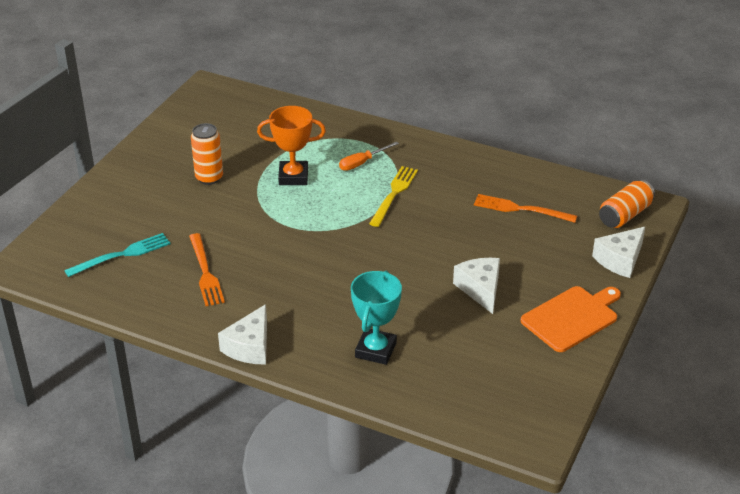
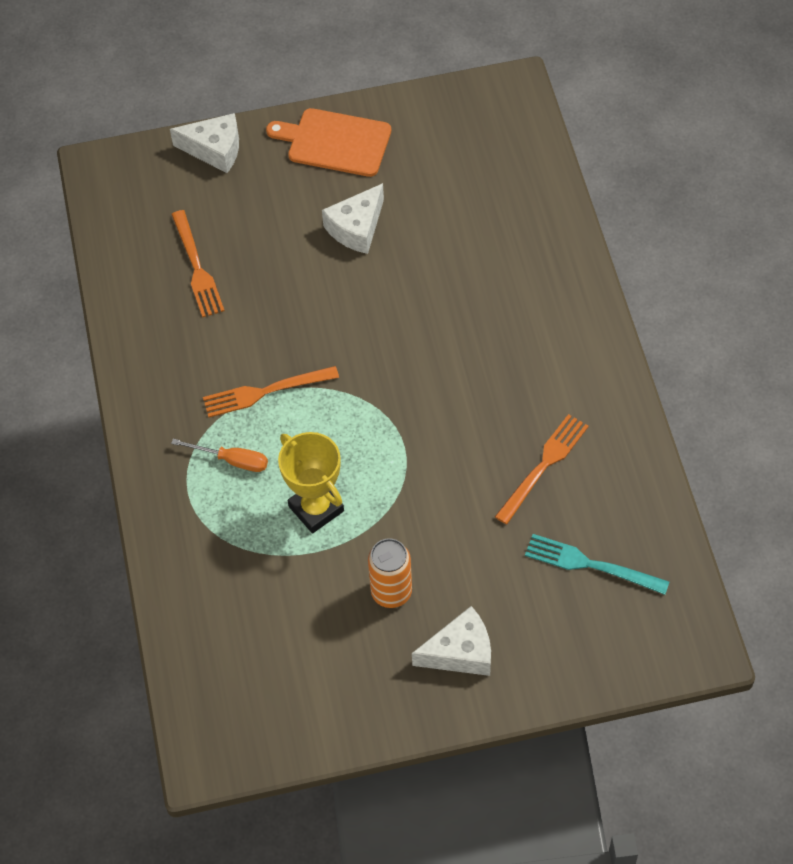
camera: 125 degrees left, 20 degrees up
white cheese [218,304,267,364] -> white cheese moved to [412,606,491,676]
orange trophy [257,106,326,185] -> yellow trophy [278,432,344,533]
turquoise trophy [351,271,402,365] -> none
yellow fork [369,166,418,227] -> orange fork [203,366,339,417]
orange can [599,180,655,228] -> none

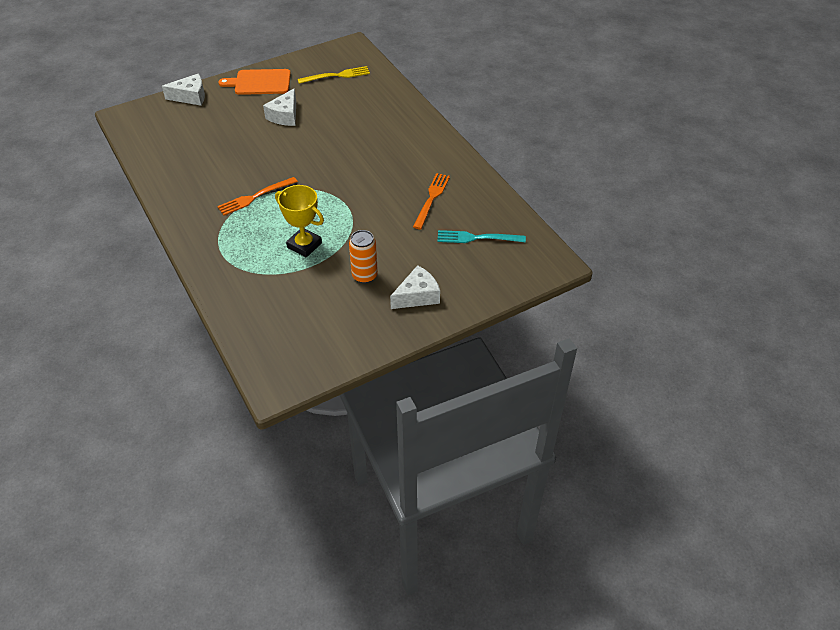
camera: 20 degrees left, 10 degrees down
orange fork [171,210,224,318] -> none
orange screwdriver [171,439,268,472] -> none
none -> yellow fork [298,66,370,84]

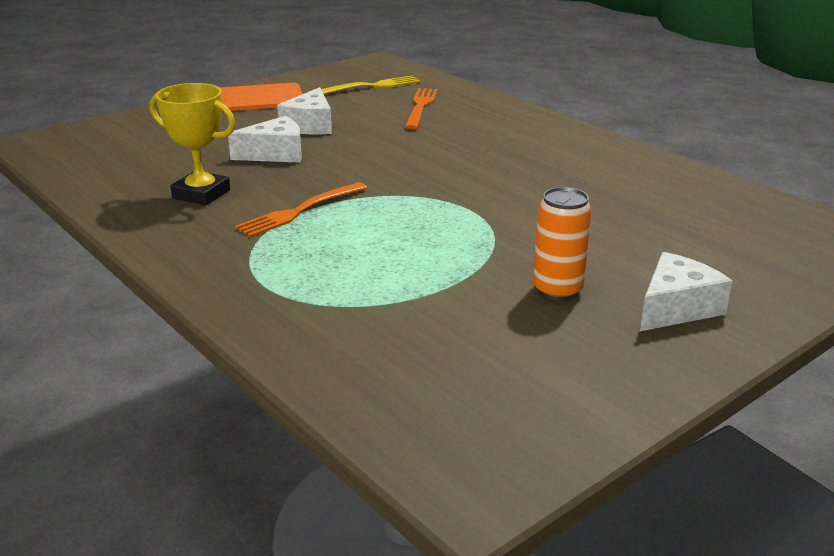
camera: 10 degrees left, 20 degrees down
white cheese [162,74,205,106] -> white cheese moved to [228,116,302,163]
yellow trophy [275,185,324,258] -> yellow trophy moved to [150,83,235,205]
orange fork [413,173,450,229] -> orange fork moved to [405,88,438,129]
turquoise fork [437,230,526,243] -> none

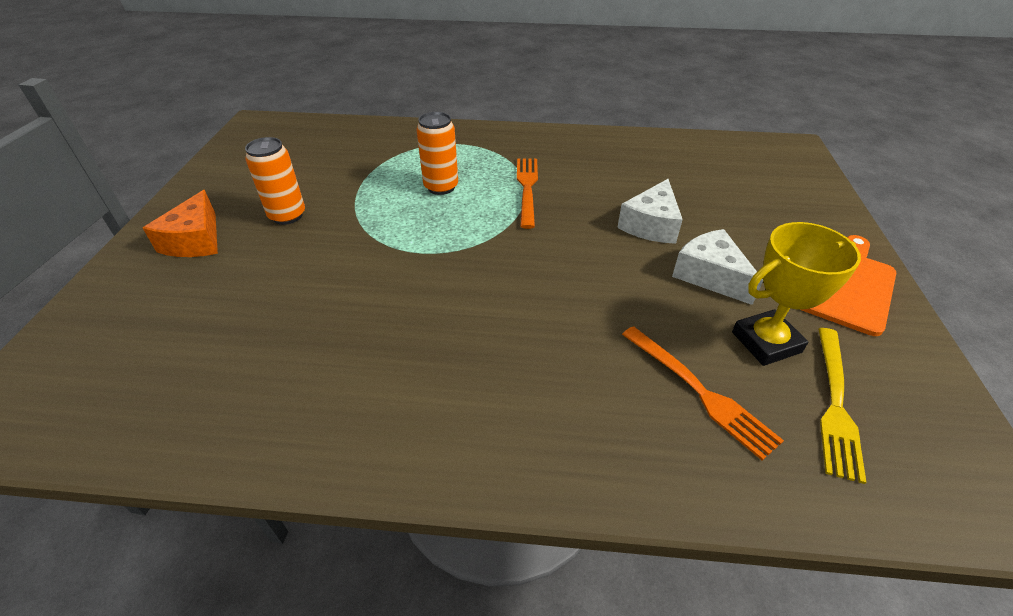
camera: 135 degrees right, 15 degrees up
yellow trophy [150,83,235,205] -> yellow trophy moved to [732,222,861,366]
white cheese [640,252,732,331] -> orange cheese [143,190,218,257]
none -> orange can [417,112,458,195]

